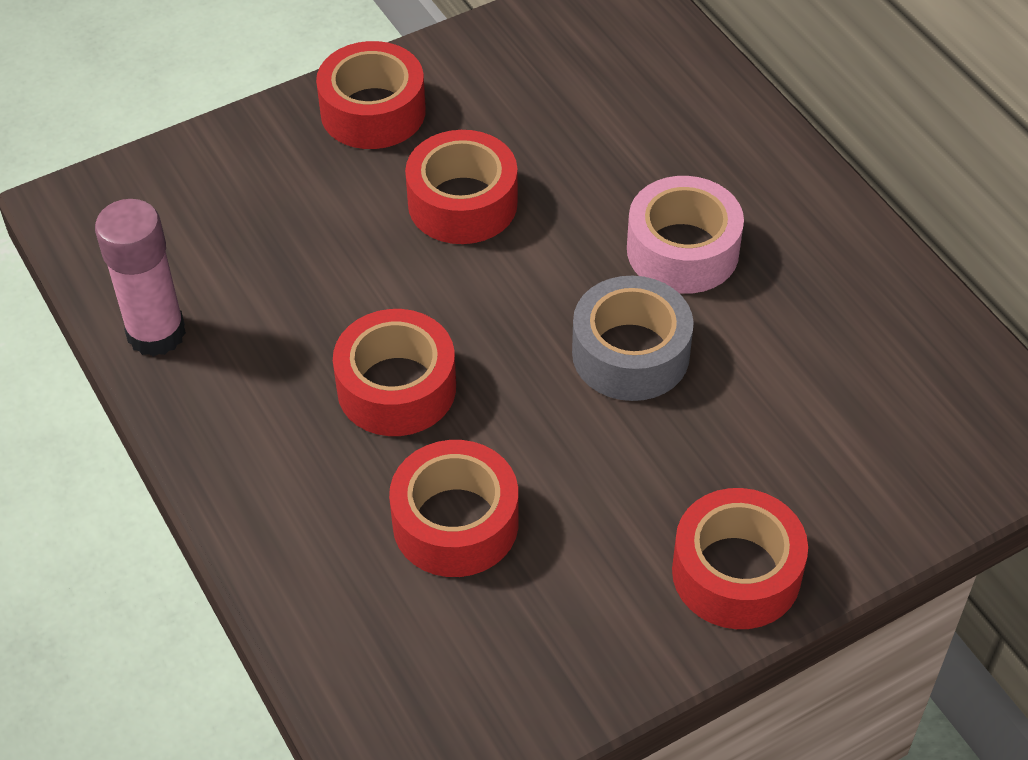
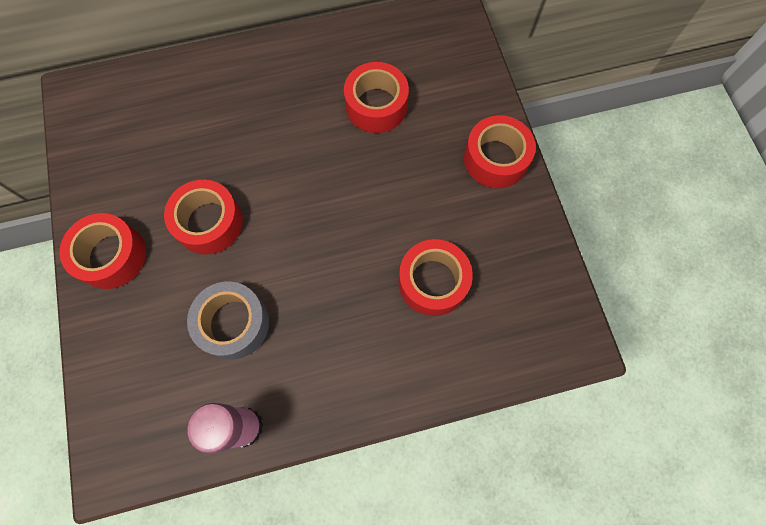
camera: 75 degrees left, 20 degrees up
red tape [333,309,456,436] -> red tape moved to [344,62,409,133]
grey tape [572,276,694,401] -> grey tape moved to [187,282,269,359]
pink tape [627,176,744,294] -> none

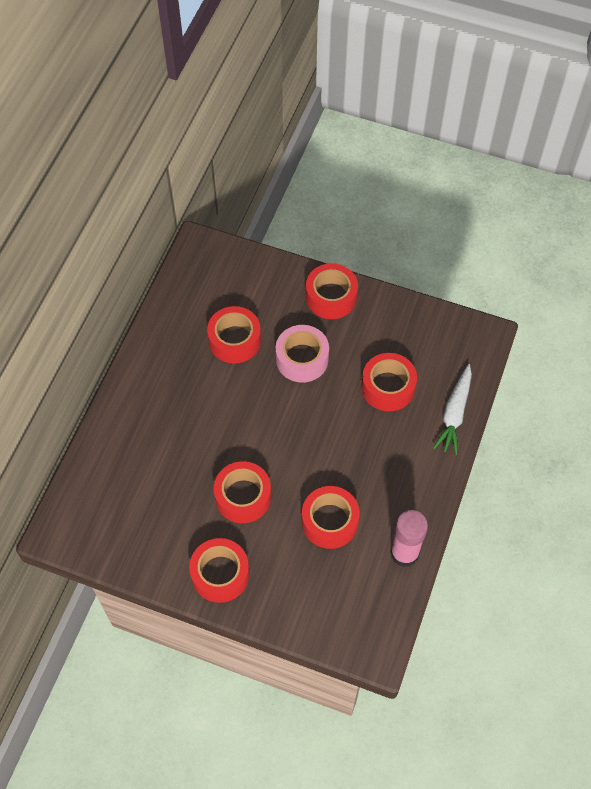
camera: 55 degrees left, 10 degrees down
grey tape [187,282,269,359] -> red tape [302,486,360,549]
none -> pink tape [276,325,329,383]
none -> white carrot [433,364,472,455]

